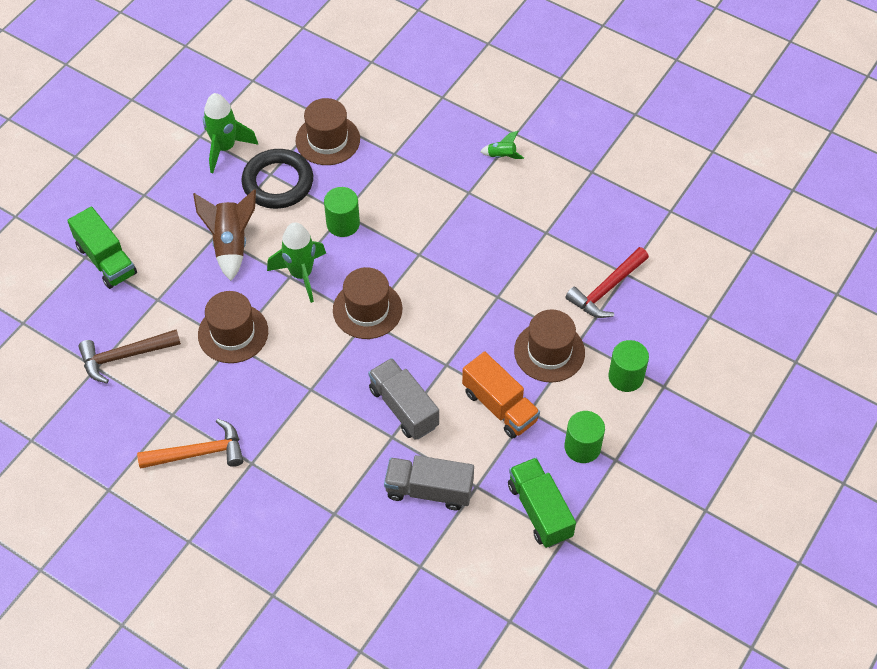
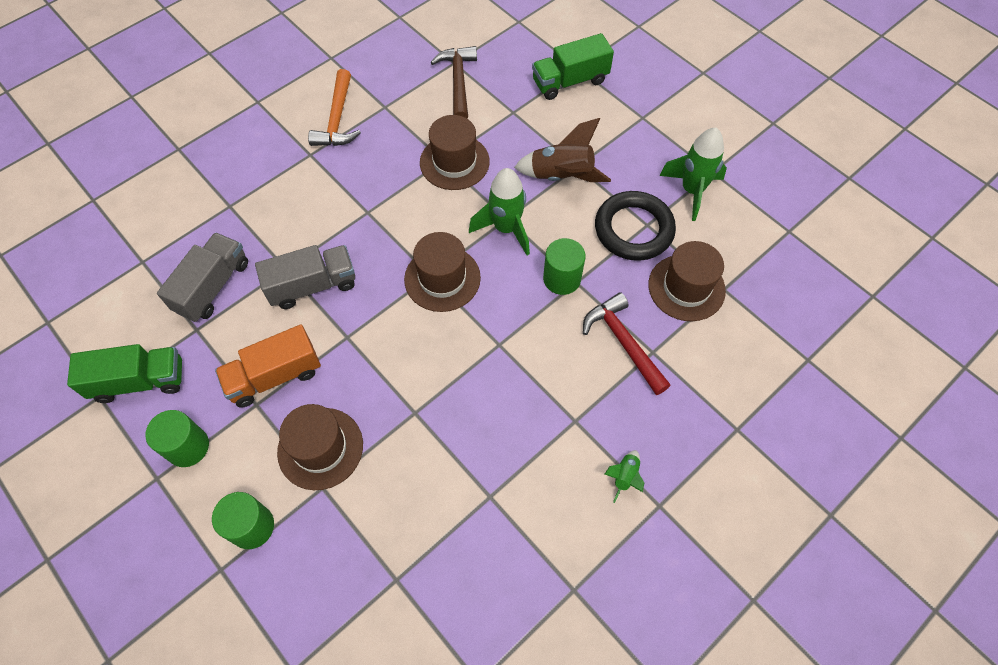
camera: 105 degrees right, 5 degrees up
red hammer [565,247,649,318] -> red hammer moved to [583,293,671,395]

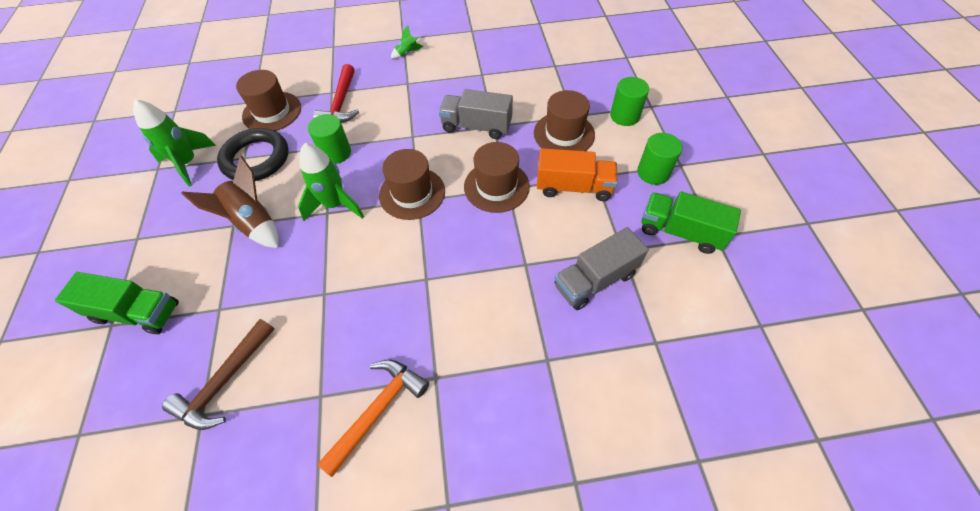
camera: 145 degrees left, 5 degrees down
grey truck [255,245,355,309] -> grey truck moved to [439,89,513,139]
brown hat [420,115,490,190] -> brown hat moved to [464,142,530,213]

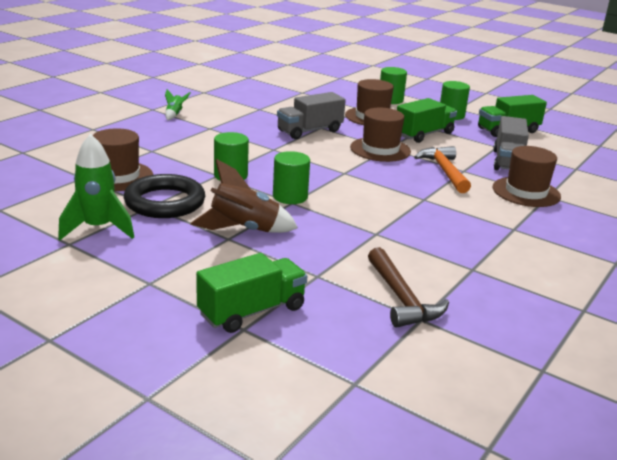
camera: 50 degrees left, 30 degrees down
green rocket [298,143,364,221] -> green cylinder [273,151,310,204]
red hammer [313,64,359,123] -> none
orange hammer [317,360,429,477] -> orange hammer moved to [414,146,471,193]
brown hat [379,149,445,220] -> brown hat moved to [492,146,561,207]
orange truck [537,148,618,201] -> green truck [397,98,457,143]

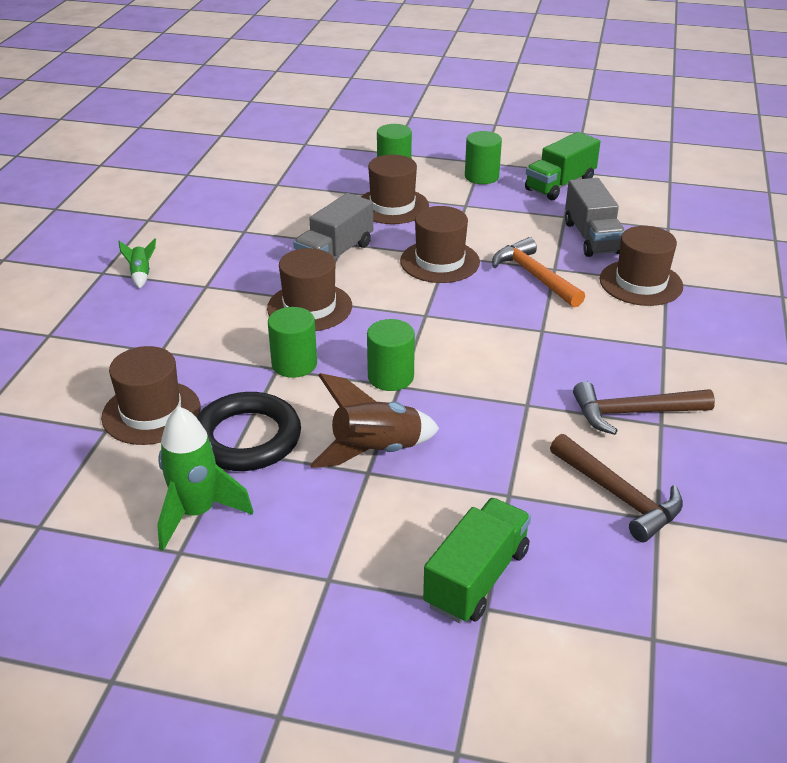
camera: 20 degrees left, 10 degrees up
green truck [397,98,457,143] -> none
none -> brown hat [267,248,352,331]
none -> brown hammer [573,381,715,435]

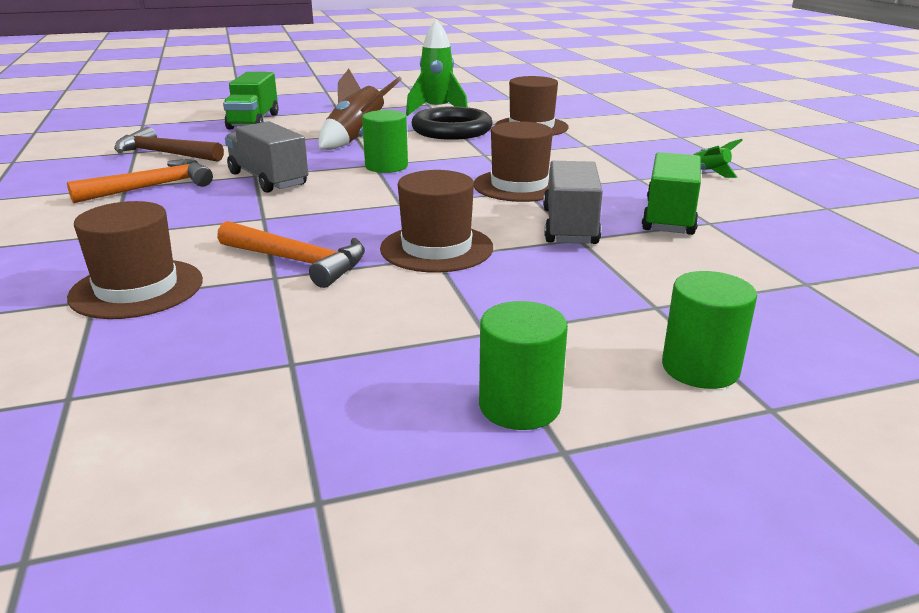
camera: 150 degrees right, 10 degrees down
green cylinder [268,307,317,378] -> none
brown hat [361,155,429,224] -> none
green truck [525,132,601,200] -> green truck moved to [642,152,701,235]
grey truck [565,178,625,257] -> grey truck moved to [225,121,308,193]
brown hammer [573,381,715,435] -> orange hammer [67,159,213,203]

